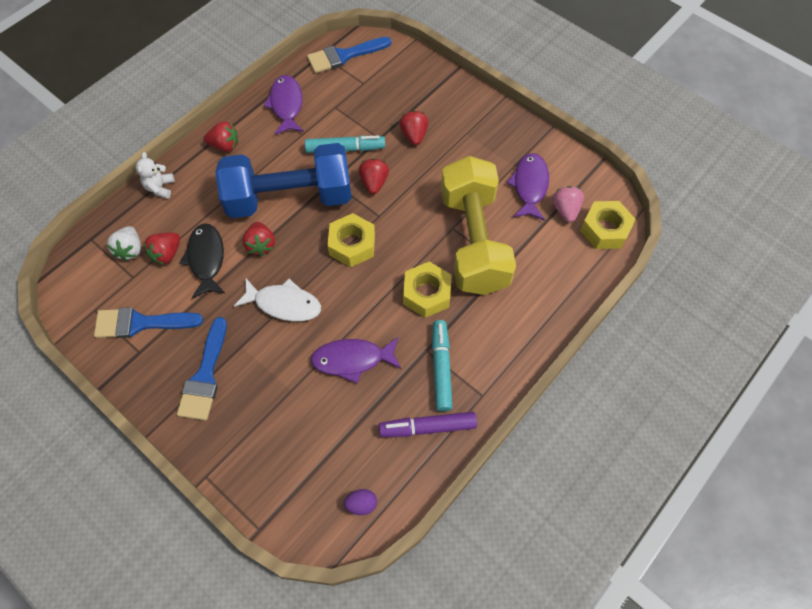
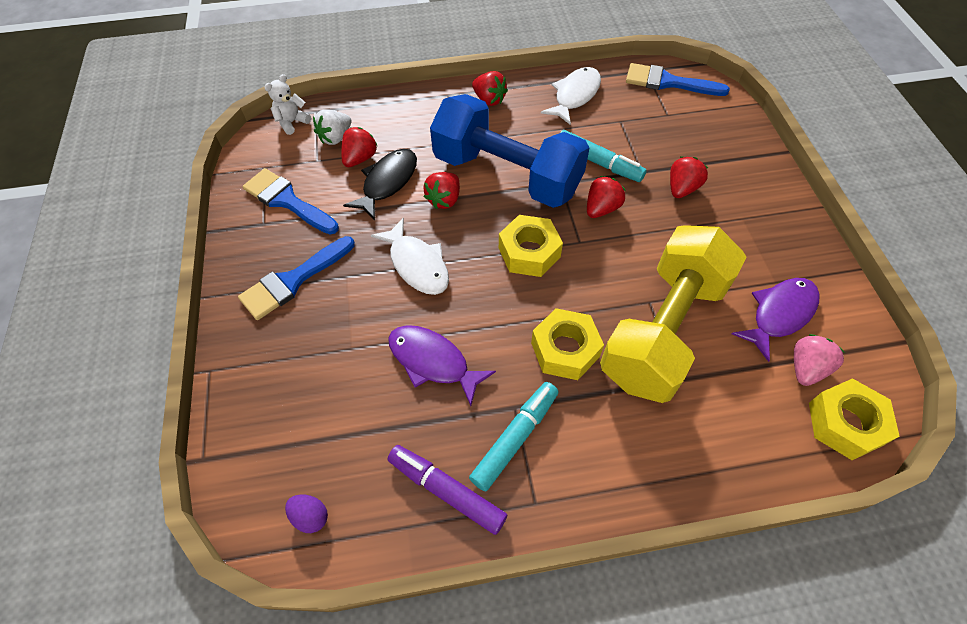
camera: 40 degrees right, 5 degrees down
white teddy bear [136,152,175,199] -> white teddy bear moved to [264,74,311,135]
red strawberry [143,233,180,265] -> red strawberry turned 135 degrees clockwise [341,127,377,167]
purple fish [263,75,304,135] -> white fish [541,67,601,125]

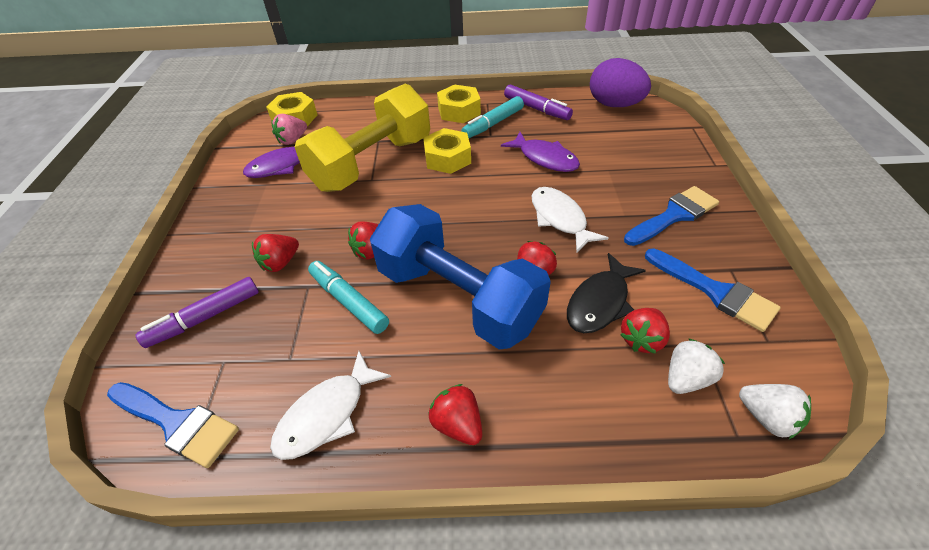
camera: 170 degrees left, 10 degrees down
white teddy bear [264,74,311,135] -> white strawberry [739,384,811,440]
purple egg [285,495,328,533] -> purple egg [590,58,651,107], size x2.38
yellow nut [499,215,563,277] -> yellow nut moved to [437,85,481,123]
none -> purple marker [136,277,259,348]

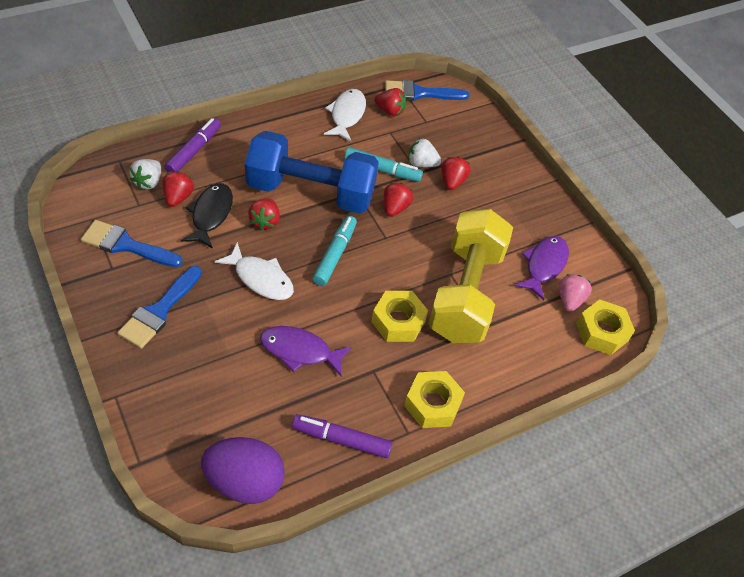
camera: 145 degrees right, 5 degrees up
purple marker [136,277,259,348] -> purple marker moved to [165,118,221,172]
red strawberry [428,384,482,445] -> red strawberry moved to [374,88,406,116]
turquoise marker [461,96,524,138] -> turquoise marker moved to [312,216,357,286]
white strawberry [739,384,811,440] -> white strawberry moved to [408,138,442,167]

